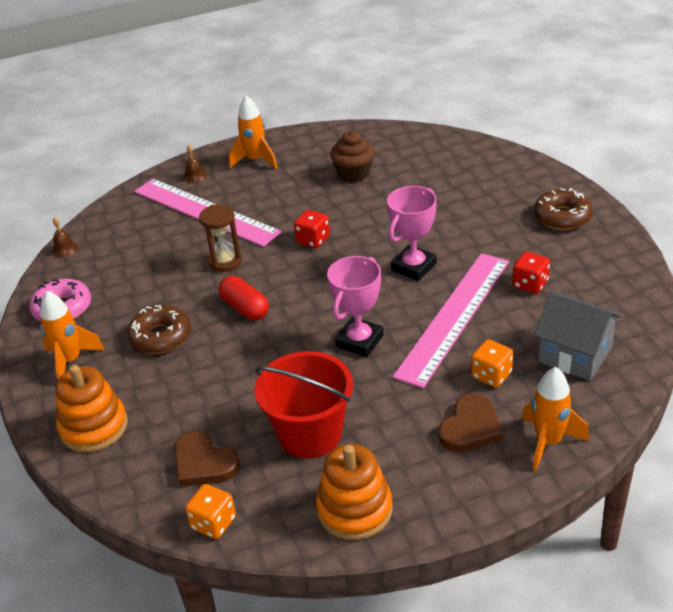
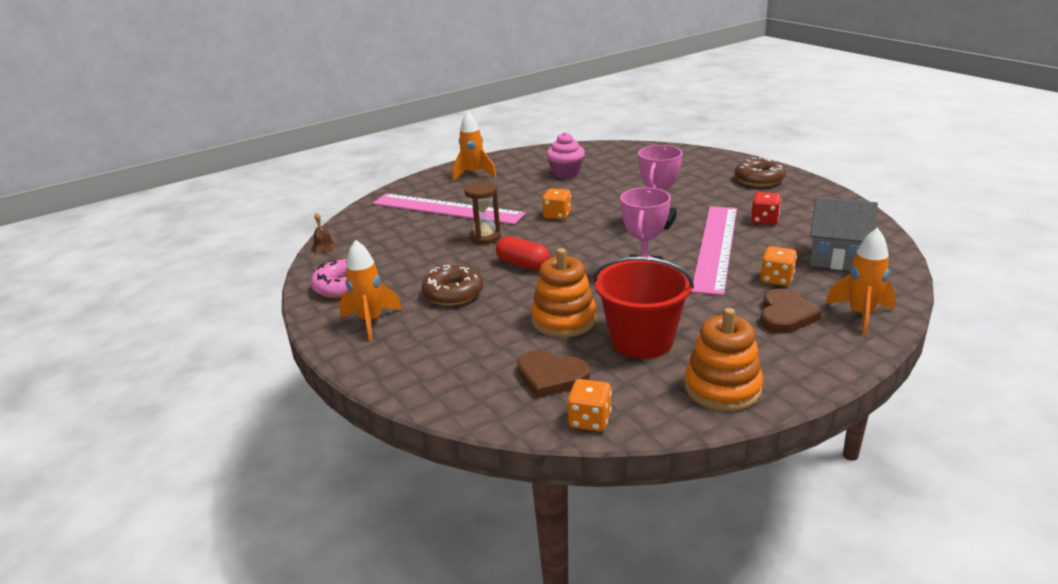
camera: 15 degrees left, 10 degrees down
orange stacking toy [56,365,128,452] -> orange stacking toy moved to [531,248,596,337]
brown bell [183,145,207,183] -> none
red dice [294,210,330,248] -> orange dice [542,188,571,220]
brown cupcake [330,131,375,183] -> pink cupcake [546,132,585,179]

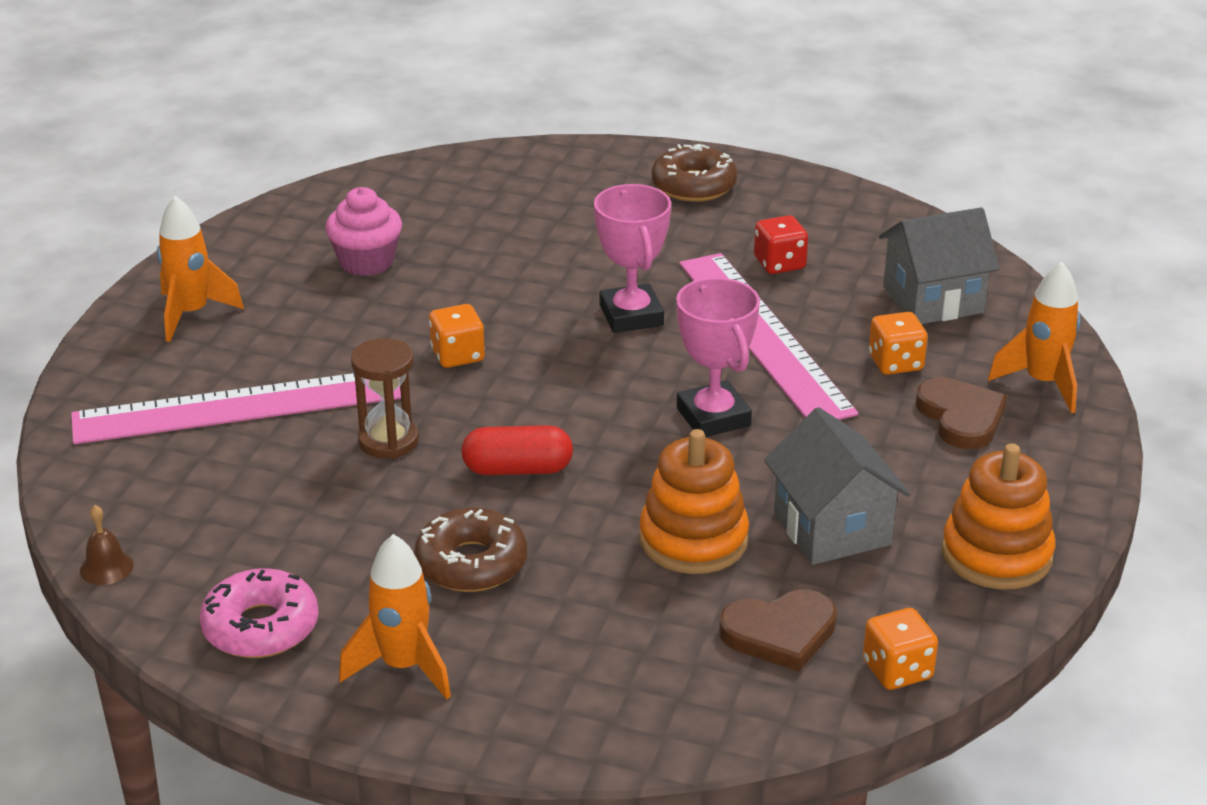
camera: 40 degrees left, 5 degrees up
red bucket [593,257,694,359] -> grey house [764,407,910,565]

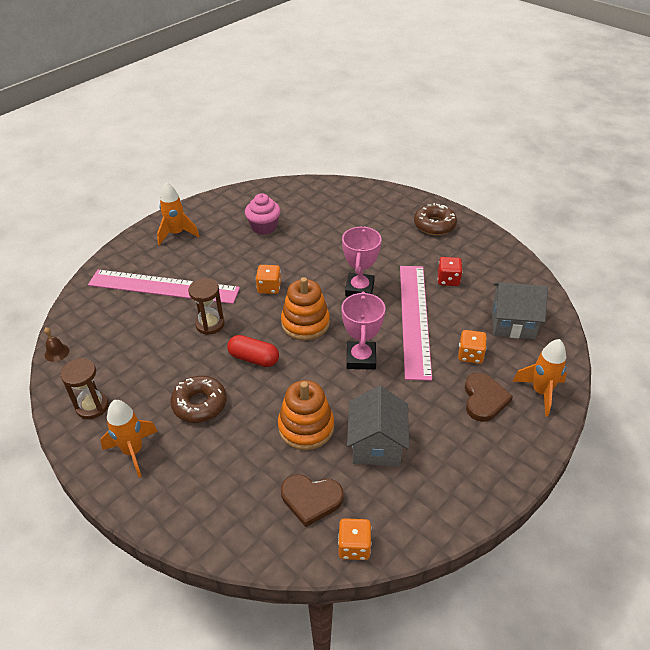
camera: 25 degrees right, 10 degrees up
pink donut [199,568,319,658] -> brown hourglass [60,358,109,419]
orange stacking toy [942,443,1055,589] -> orange stacking toy moved to [281,277,330,341]

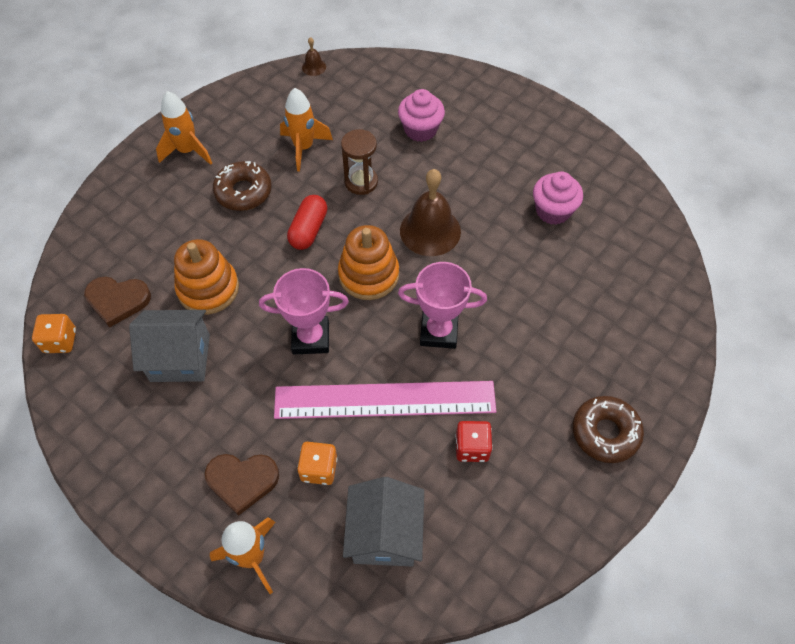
camera: 85 degrees right, 15 degrees up
brown hourglass [60,358,109,419] -> none
pink ruler [88,270,240,304] -> pink cupcake [398,89,445,142]
orange rocket [157,182,199,245] -> orange rocket moved to [280,88,333,171]
orange dice [256,265,281,294] -> brown bell [400,169,461,256]
brown heart [281,474,343,527] -> brown heart turned 90 degrees counterclockwise [84,276,151,327]

